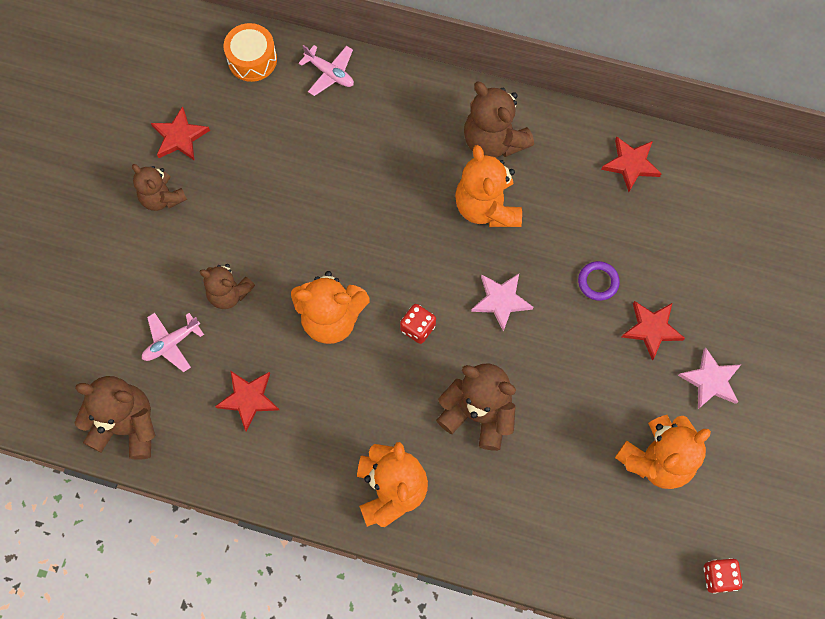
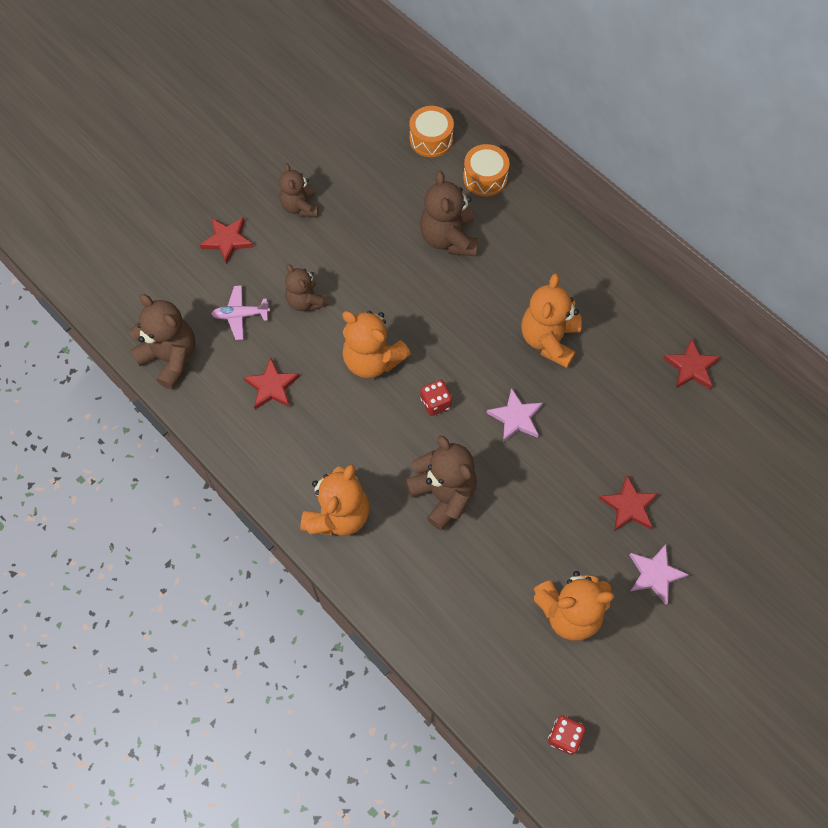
camera: 30 degrees right, 5 degrees down
red star [151,106,210,161] -> red star moved to [200,217,254,264]
pink plane [298,45,354,96] -> orange drum [463,144,509,196]
brown teddy bear [464,81,534,158] -> brown teddy bear moved to [420,171,478,256]
purple ring [578,261,620,301] -> none

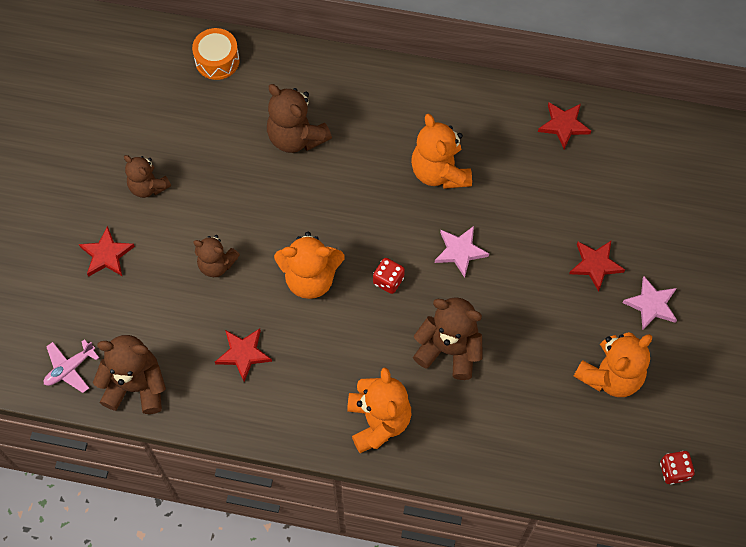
camera: 35 degrees left, 0 degrees up
pink plane [211,285,270,340] -> pink plane moved to [44,339,99,393]
orange drum [463,144,509,196] -> none

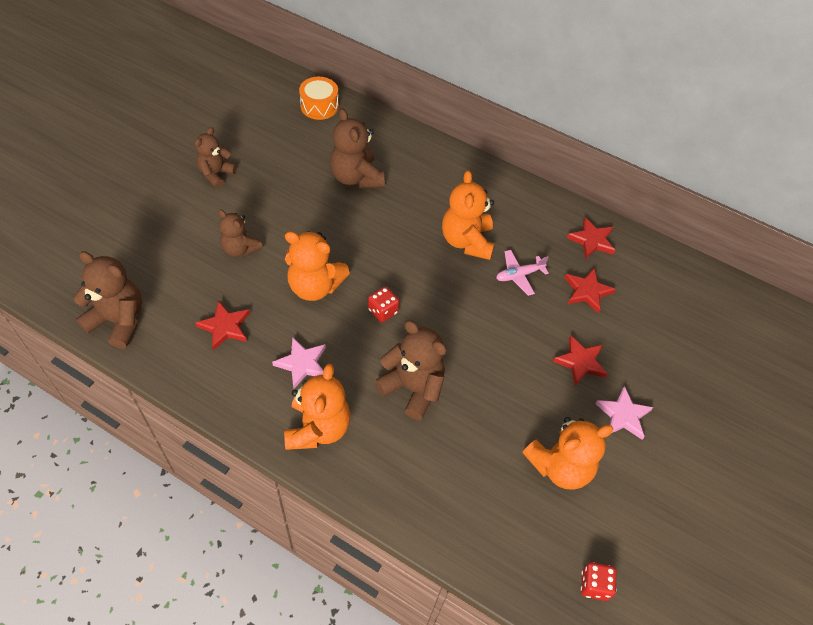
camera: 15 degrees right, 10 degrees down
pink plane [44,339,99,393] -> pink plane moved to [496,250,549,296]
red star [79,226,135,277] -> red star moved to [565,268,616,314]
brown teddy bear [124,155,171,198] -> brown teddy bear turned 60 degrees clockwise [195,127,237,188]
pink star [435,226,489,278] -> pink star moved to [272,337,326,389]

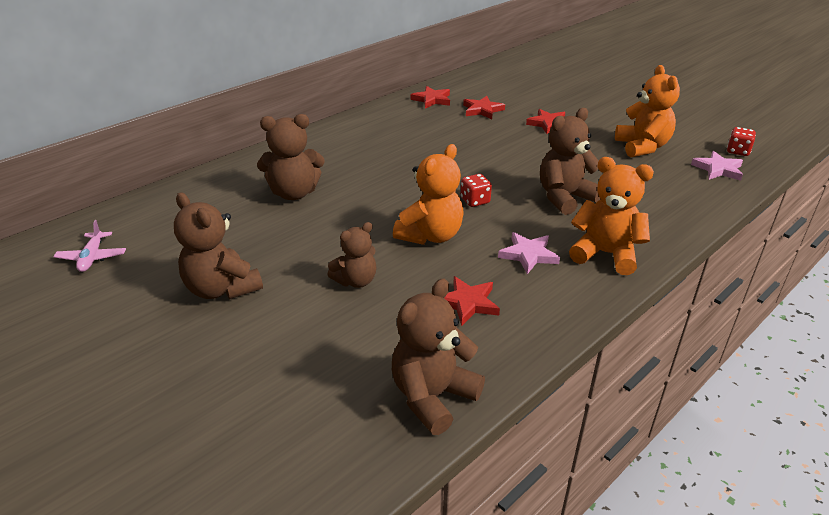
camera: 70 degrees left, 20 degrees down
brown teddy bear [195,127,237,188] -> brown teddy bear [174,192,263,299], size x1.53
orange drum [299,77,339,120] -> none
orange teddy bear [442,170,494,260] -> none
pink plane [496,250,549,296] -> pink plane moved to [53,220,126,272]
pink star [595,386,654,440] -> pink star moved to [691,151,743,181]

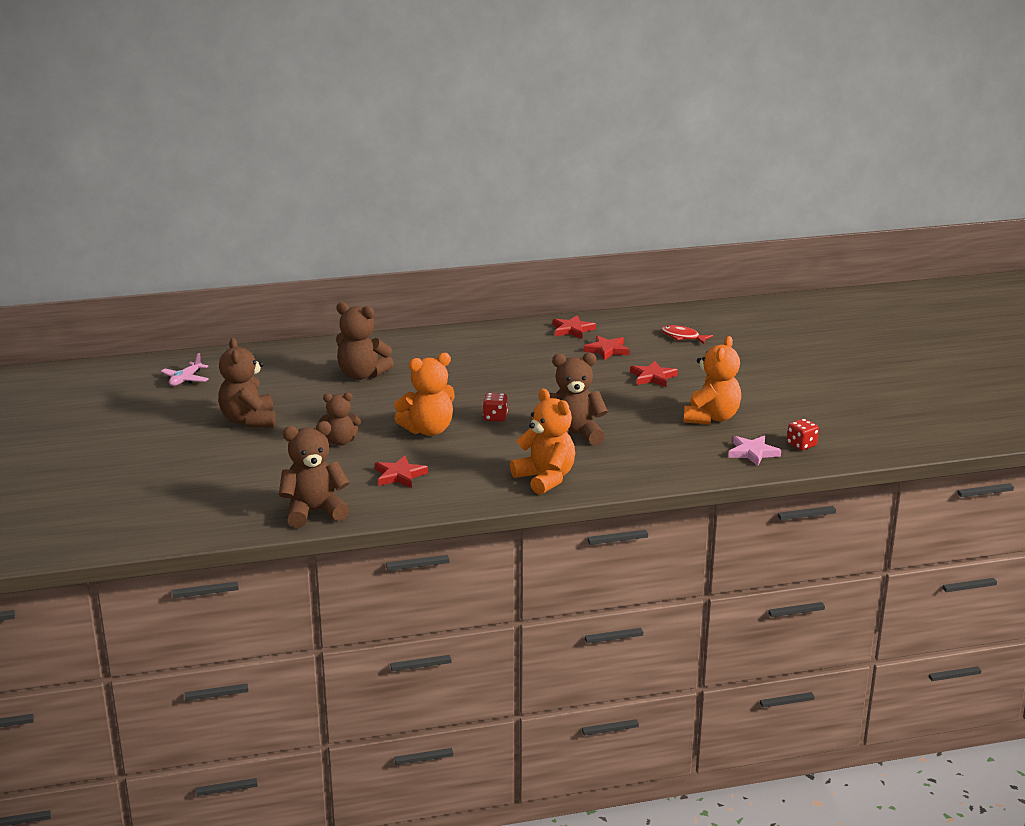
camera: 30 degrees right, 10 degrees down
pink star [498,232,560,274] -> none
none -> red fish [661,325,713,344]

